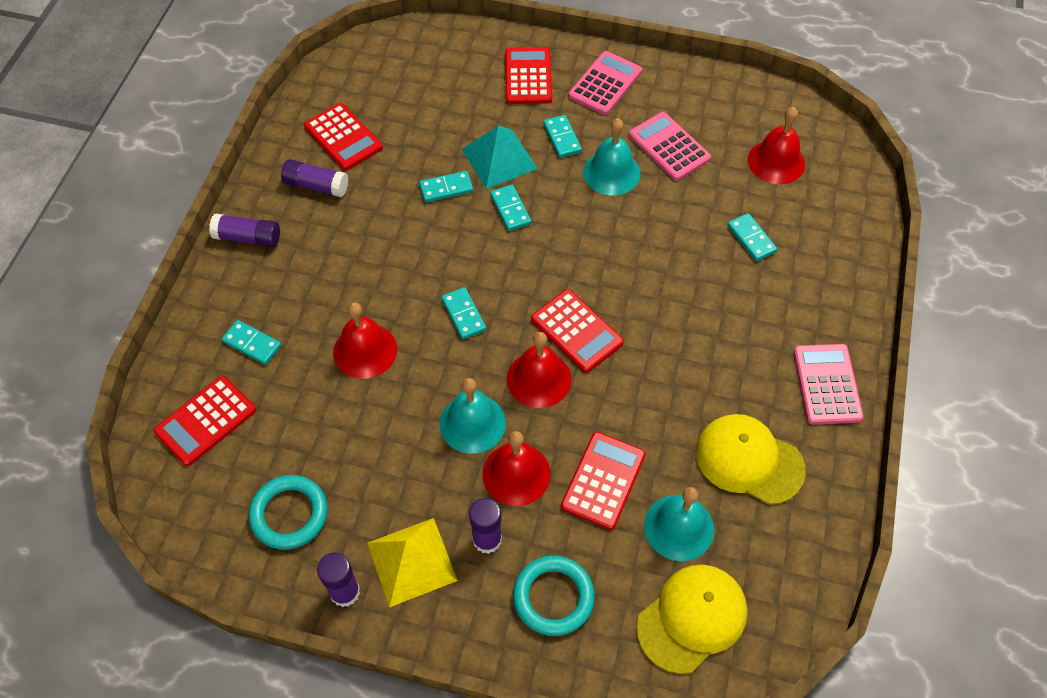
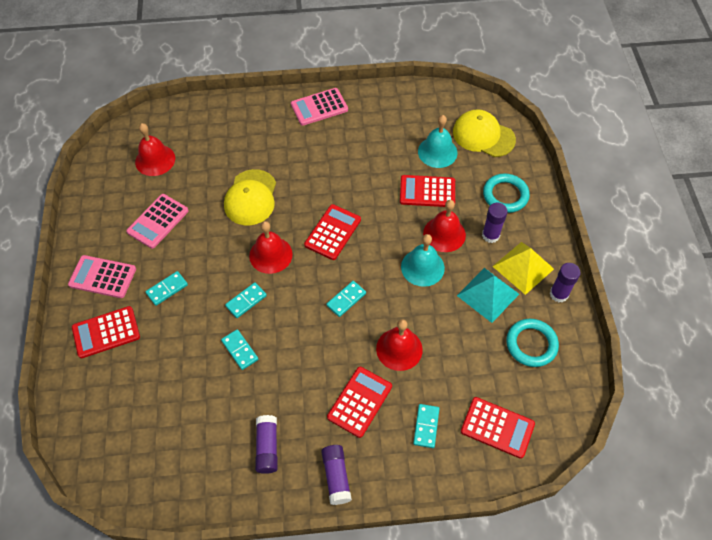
camera: 110 degrees left, 0 degrees up
red calculator [304,103,383,171] -> red calculator moved to [327,367,392,438]
turquoise pyramid [462,126,538,189] -> turquoise pyramid moved to [457,268,519,323]
red bell [507,332,571,408] -> red bell moved to [249,221,293,274]
turquoise bell [583,118,641,196] -> none
yellow cap [696,414,806,505] -> yellow cap moved to [224,169,276,225]
turquoise domino [727,213,777,261] -> none

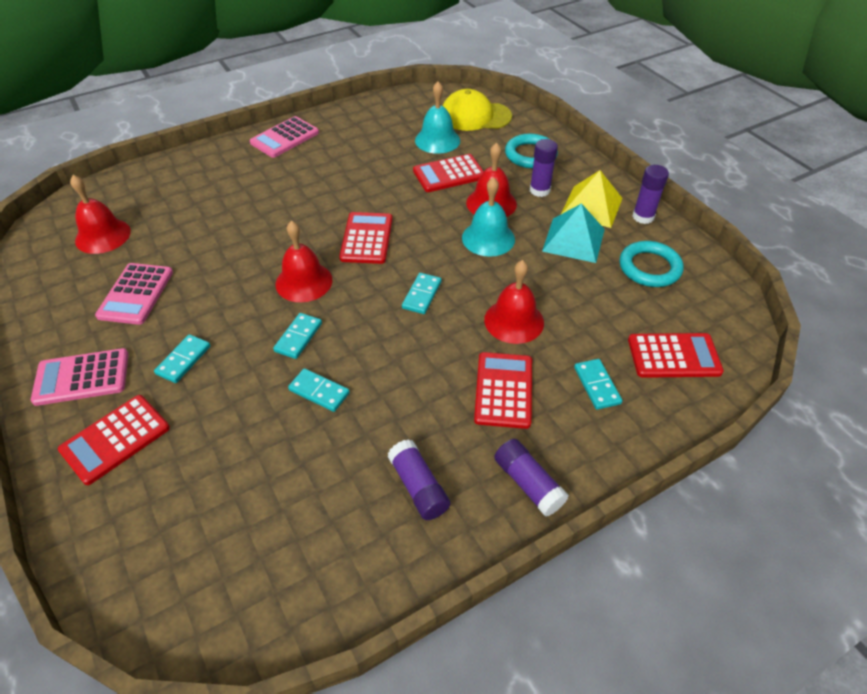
camera: 25 degrees left, 10 degrees down
yellow cap [224,169,276,225] -> none

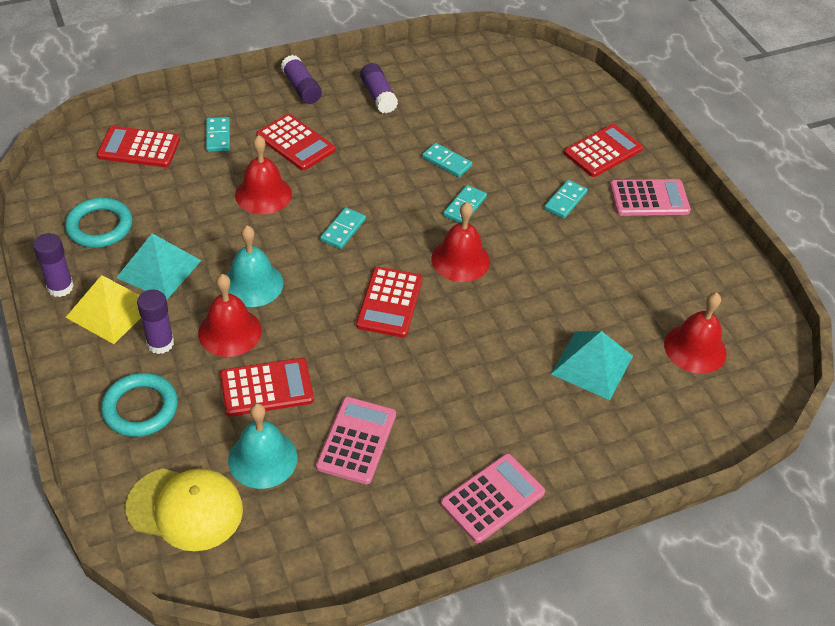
camera: 175 degrees left, 0 degrees up
pink calculator [95,263,173,325] -> pink calculator moved to [316,397,396,484]
red calculator [474,352,532,429] -> red calculator turned 60 degrees counterclockwise [256,114,335,171]
none -> turquoise pyramid [551,331,633,400]

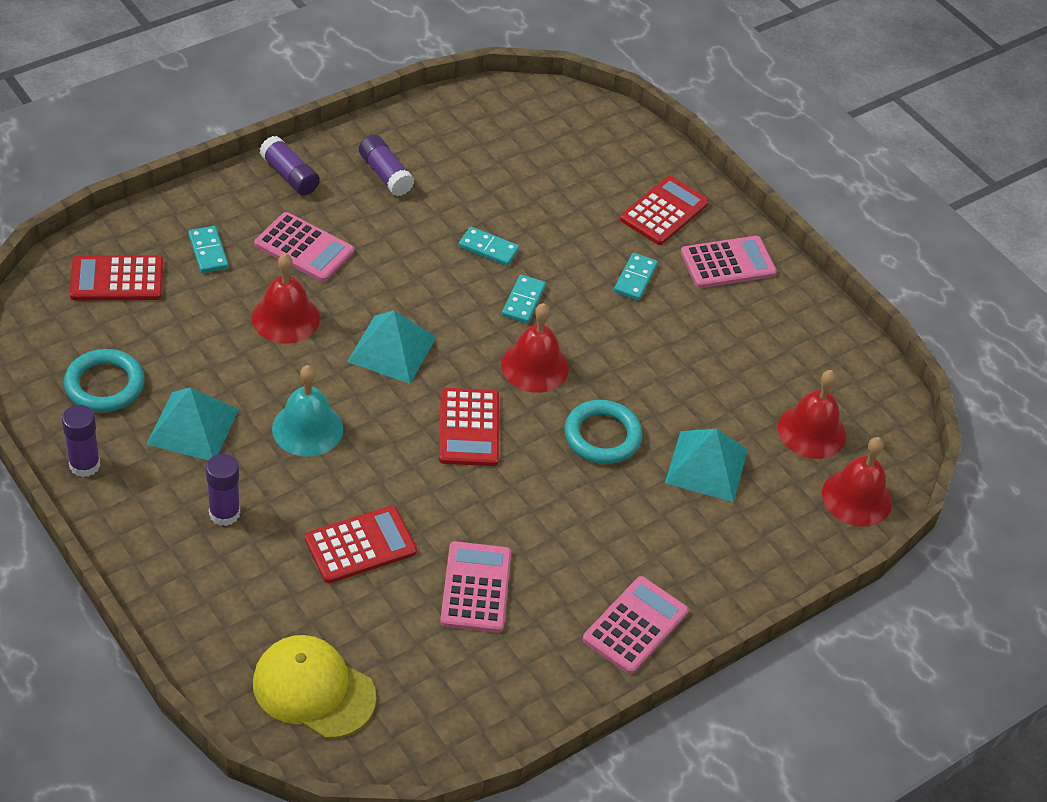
camera: 15 degrees left, 0 degrees up
yellow pyramid [65,275,141,344] -> none
turquoise ring [101,373,178,437] -> turquoise ring moved to [564,400,642,464]
yellow cap [126,468,243,551] -> yellow cap turned 150 degrees counterclockwise [253,635,376,739]
red bell [198,274,262,357] -> red bell moved to [822,437,892,527]
turquoise bell [228,403,298,489] -> none
red calculator [256,114,335,171] -> pink calculator [254,212,354,282]
turquoise domino [320,207,366,249] -> turquoise pyramid [347,310,436,384]

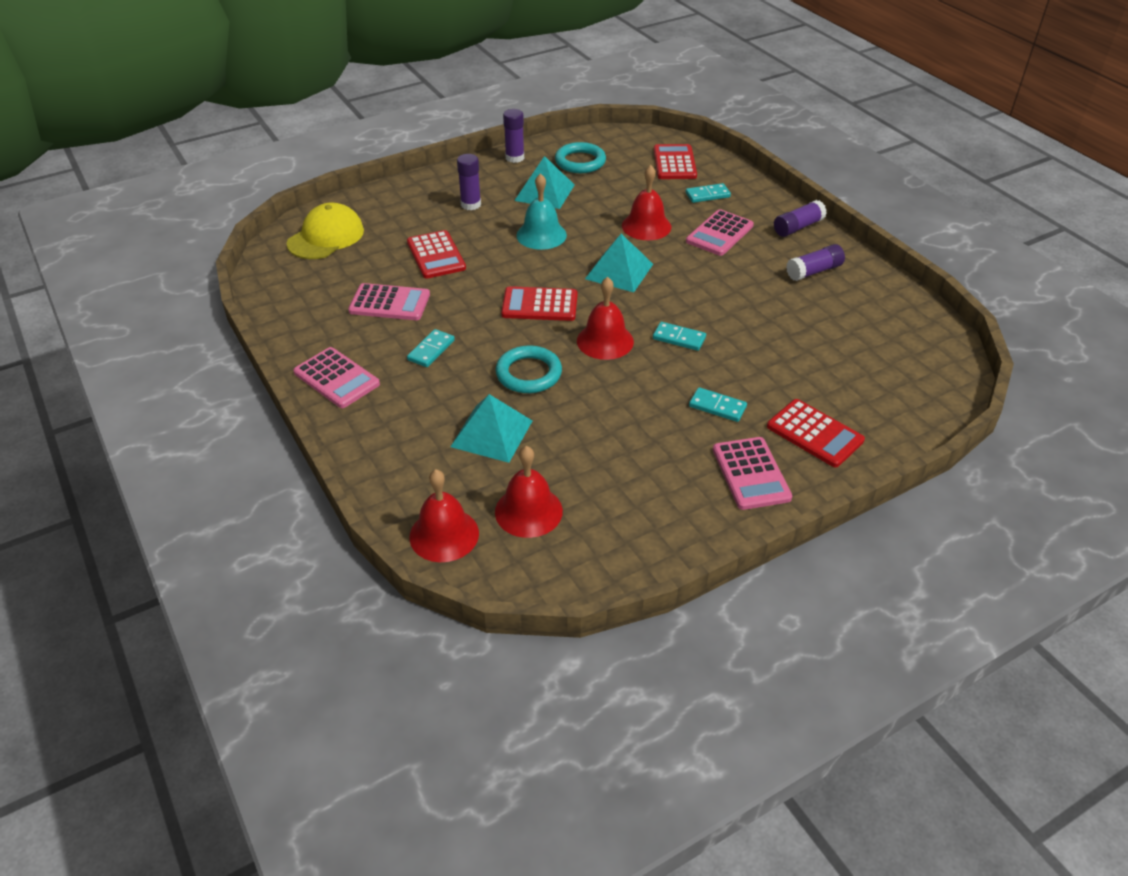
camera: 100 degrees right, 5 degrees down
turquoise domino [458,227,519,266] -> turquoise domino moved to [407,329,455,367]

